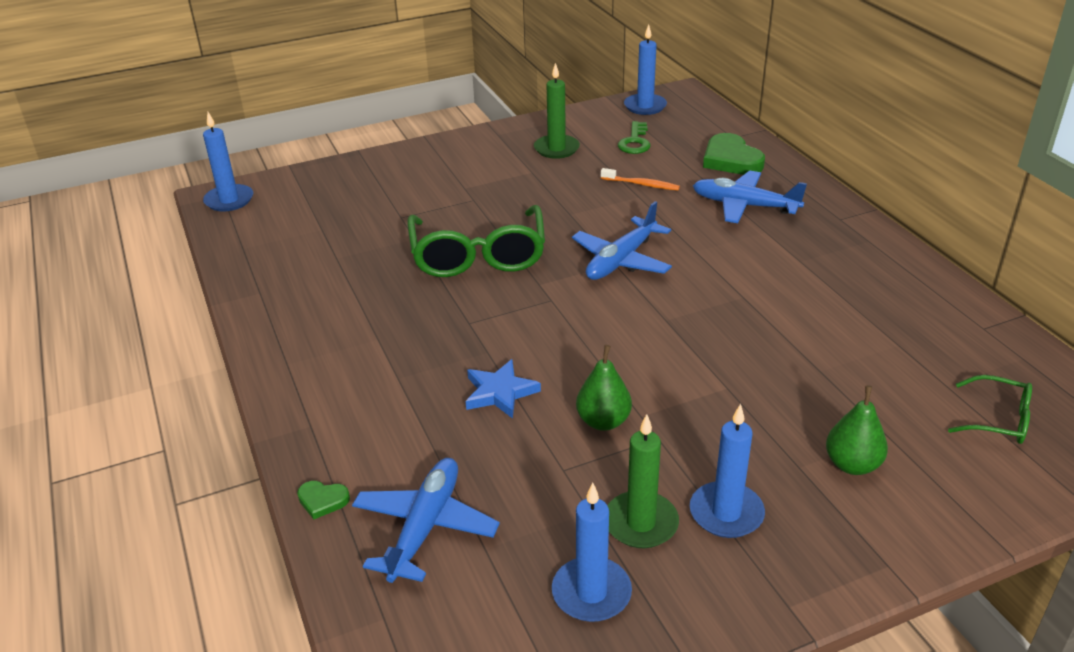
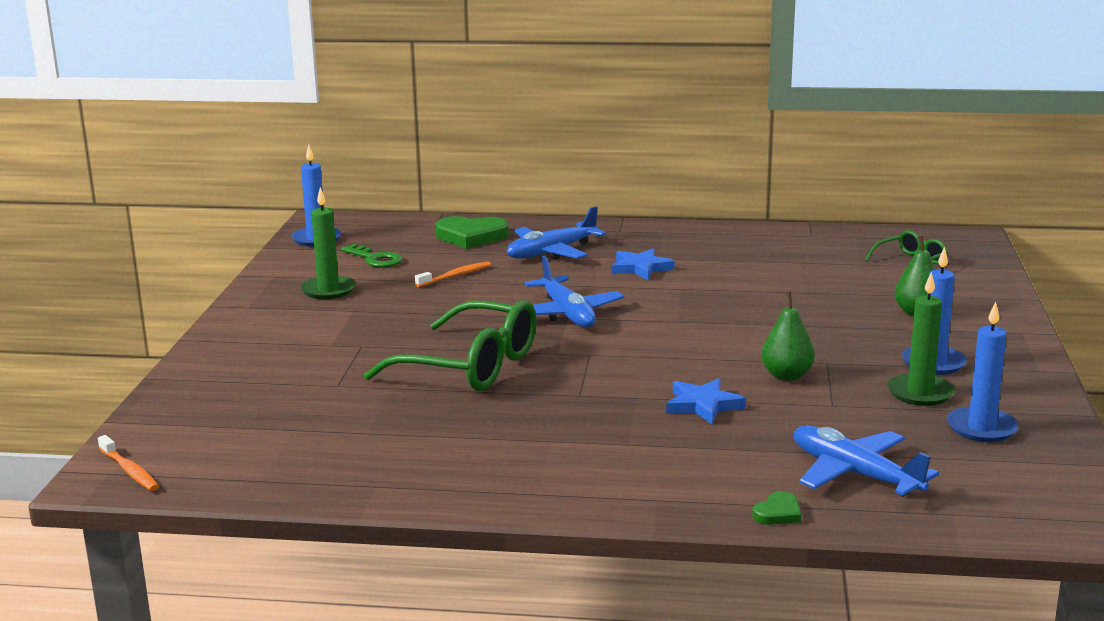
camera: 60 degrees left, 15 degrees down
blue candle [203,112,253,212] -> orange toothbrush [98,435,159,491]
none -> blue star [611,248,675,280]

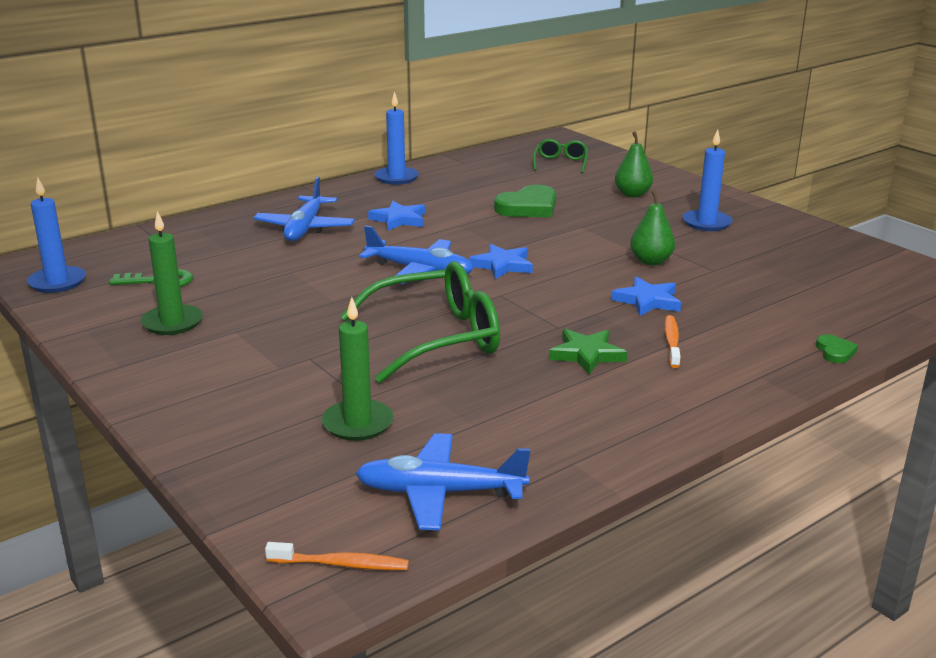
camera: 45 degrees left, 5 degrees up
orange toothbrush [415,261,491,287] -> orange toothbrush moved to [665,315,680,368]
green heart [436,216,509,249] -> green heart moved to [494,185,556,217]
blue plane [794,426,939,496] -> blue plane moved to [355,433,530,530]
green candle [887,272,955,406] -> green candle moved to [322,297,394,441]
blue candle [947,302,1019,442] -> blue candle moved to [374,91,419,185]
none -> blue star [469,244,533,279]
none -> green star [549,329,627,375]

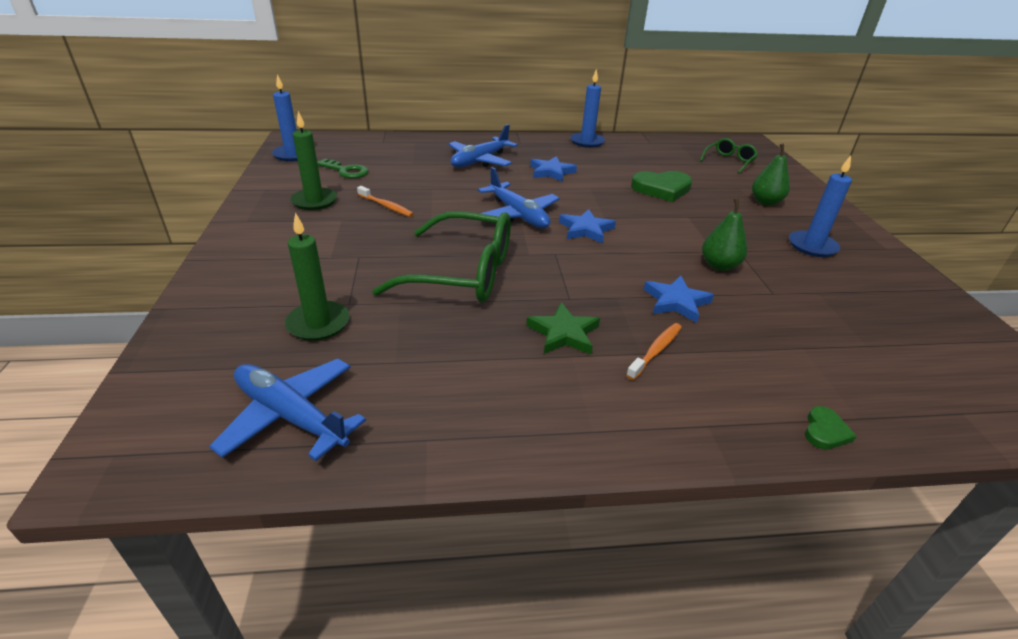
camera: 30 degrees right, 10 degrees up
orange toothbrush [265,542,409,570] -> orange toothbrush moved to [357,186,414,217]

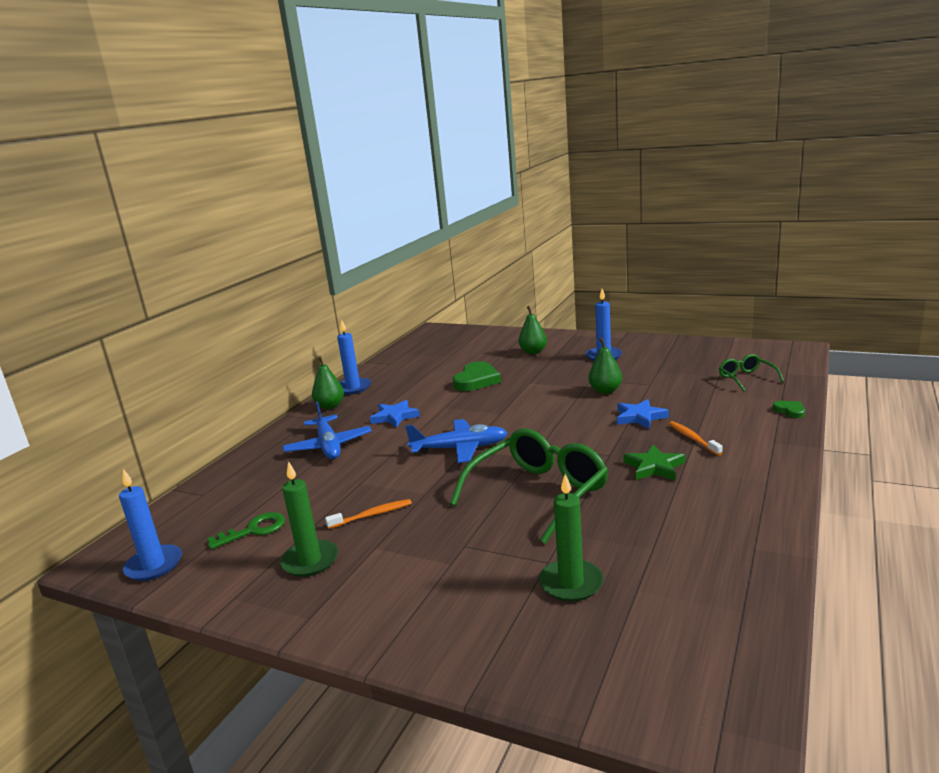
camera: 55 degrees left, 15 degrees down
blue plane [209,359,366,461] -> none
blue star [559,209,616,244] -> none
green glasses [700,138,758,173] -> green glasses moved to [719,354,784,392]
none -> green pear [312,356,344,409]

